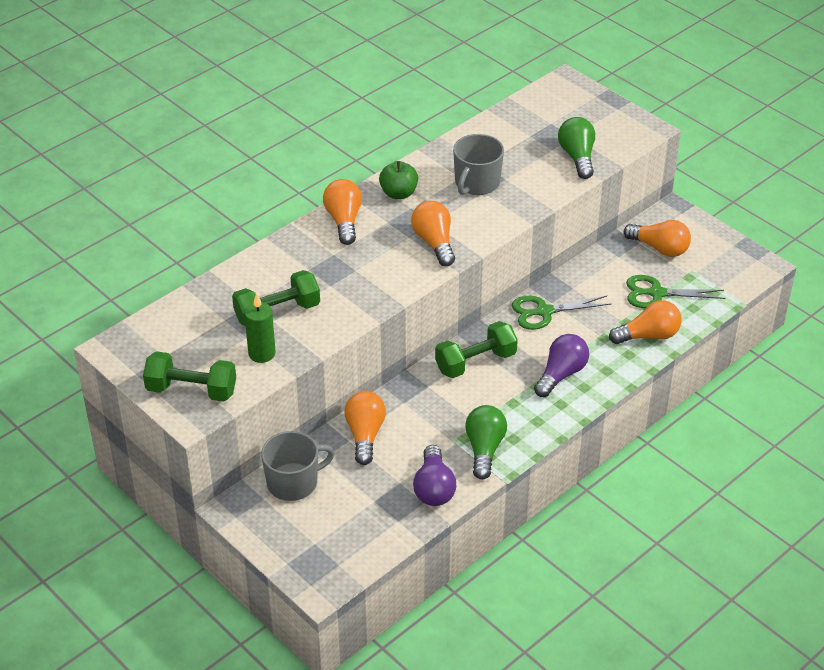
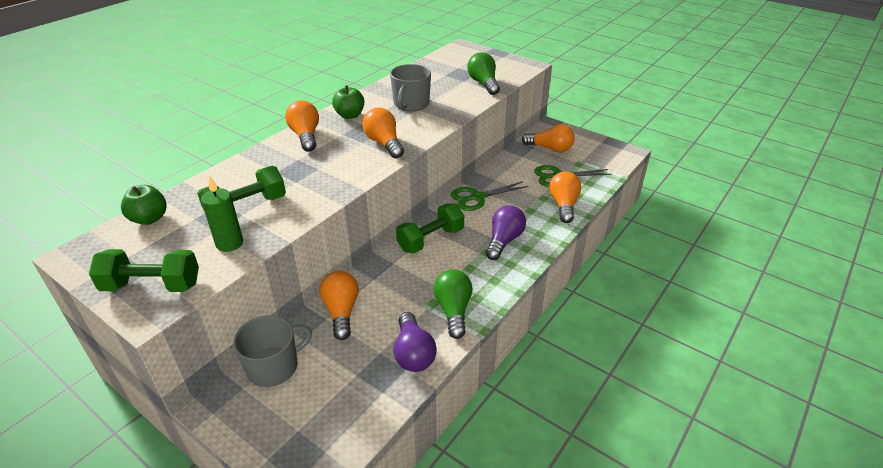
camera: 10 degrees left, 5 degrees down
orange light bulb [609,300,682,344] -> orange light bulb turned 60 degrees counterclockwise [549,171,581,223]
none -> green apple [121,185,167,225]

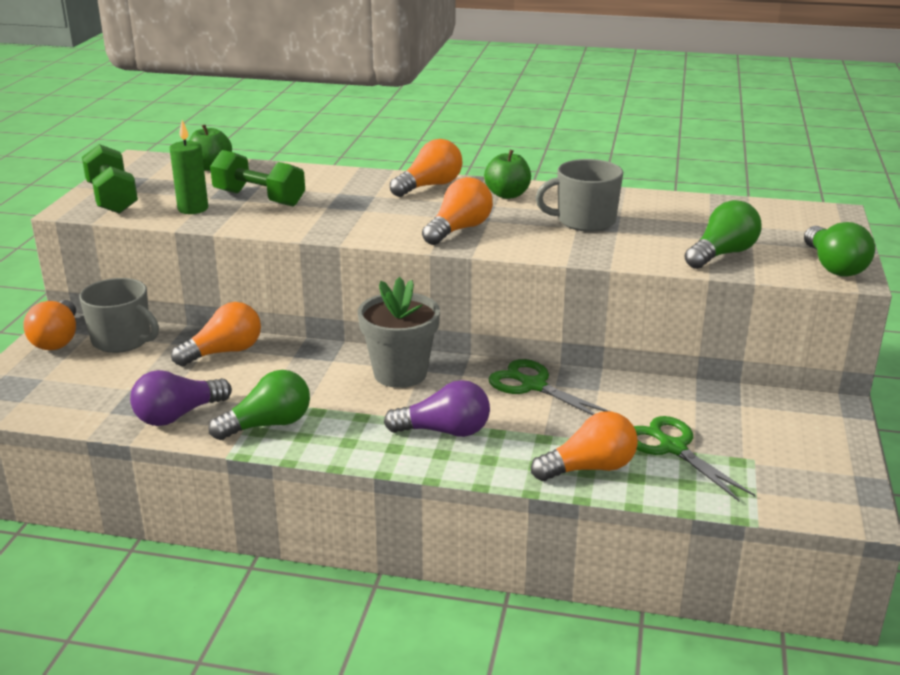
camera: 65 degrees right, 10 degrees down
green dumbbell [396,203,464,253] -> grey flower pot [358,277,440,388]
orange light bulb [522,124,575,152] -> orange light bulb moved to [23,300,76,350]
none -> green light bulb [804,222,875,277]

